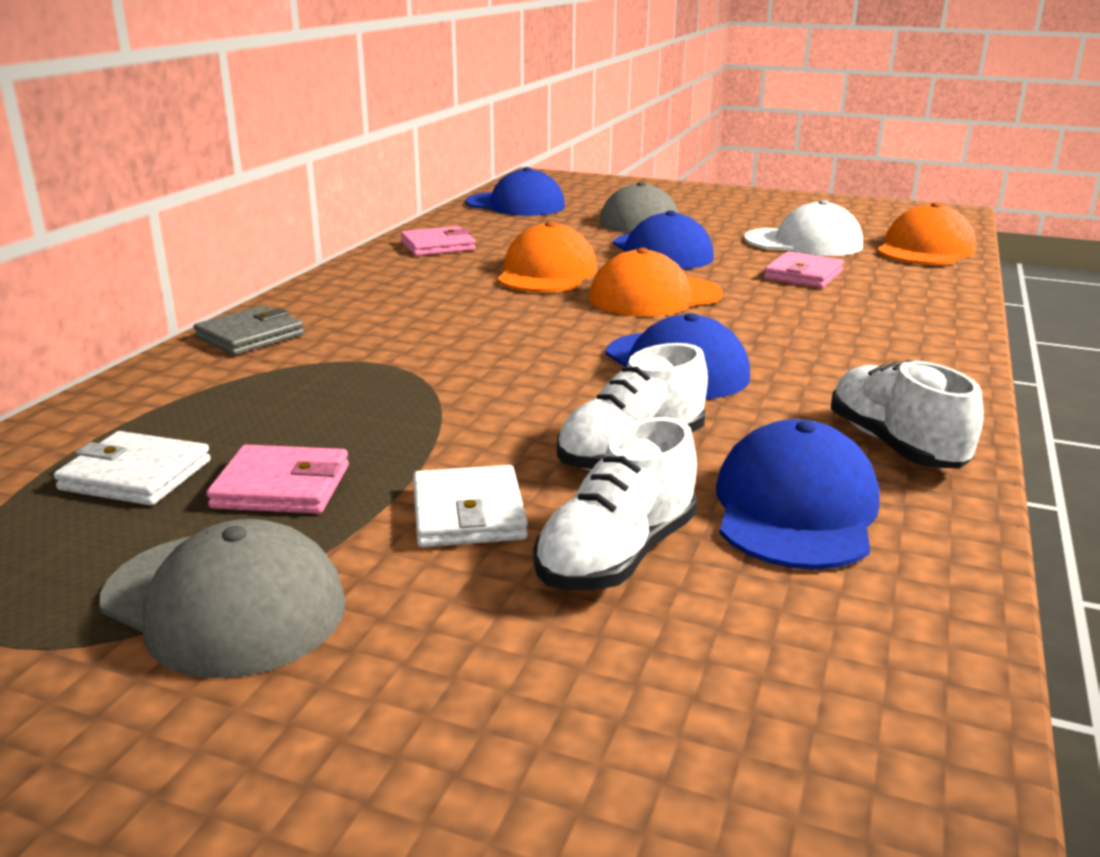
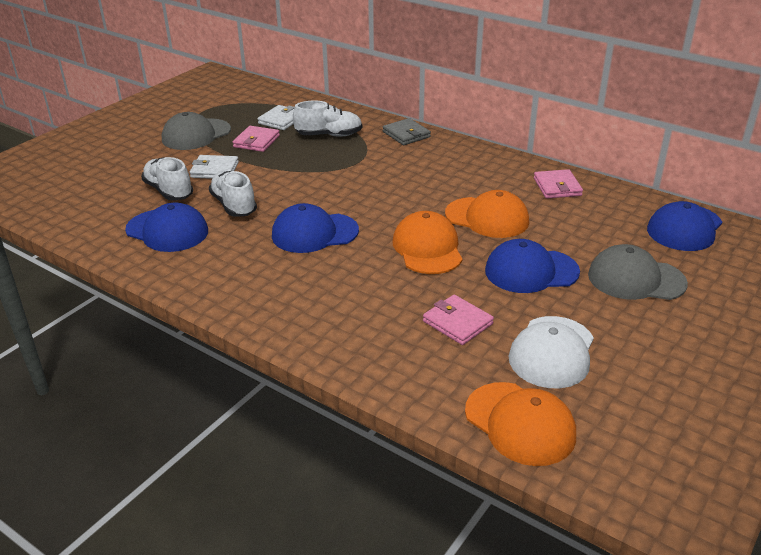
camera: 105 degrees right, 10 degrees up
white shoe [831,360,984,468] -> white shoe moved to [293,101,362,137]

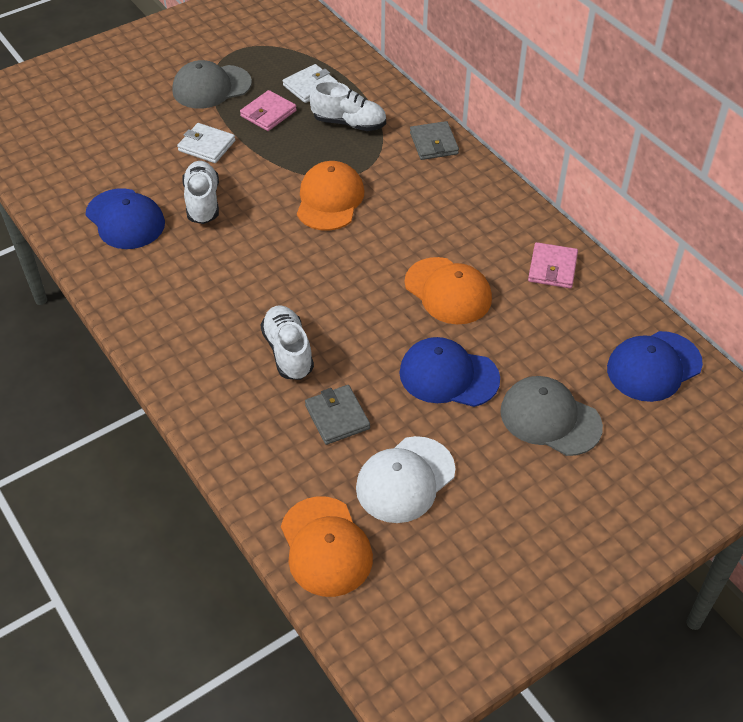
camera: 20 degrees right, 15 degrees up
white shoe [141,157,193,200] -> white shoe moved to [261,305,314,380]
blue cap [272,203,359,253] -> none
orange cap [392,211,462,274] -> orange cap moved to [297,161,364,231]
pink wallet [423,295,494,345] -> grey wallet [305,385,370,445]

